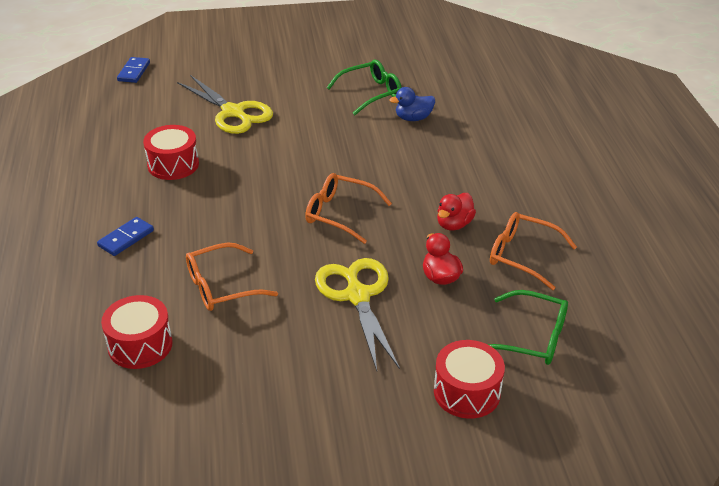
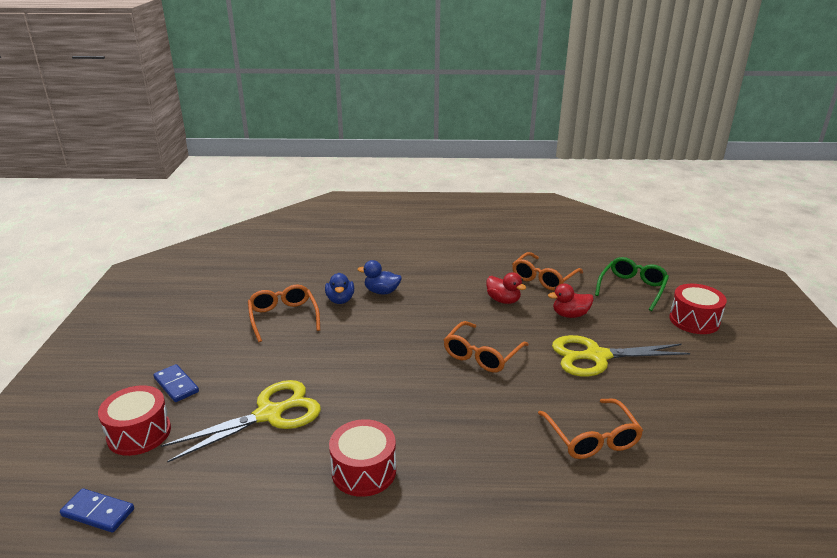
camera: 80 degrees left, 10 degrees down
blue domino [97,217,154,256] -> blue domino moved to [153,364,199,402]
red drum [101,295,172,369] -> red drum moved to [98,385,171,456]
green glasses [326,60,402,115] -> orange glasses [248,285,320,342]
none -> blue duck [357,260,402,294]

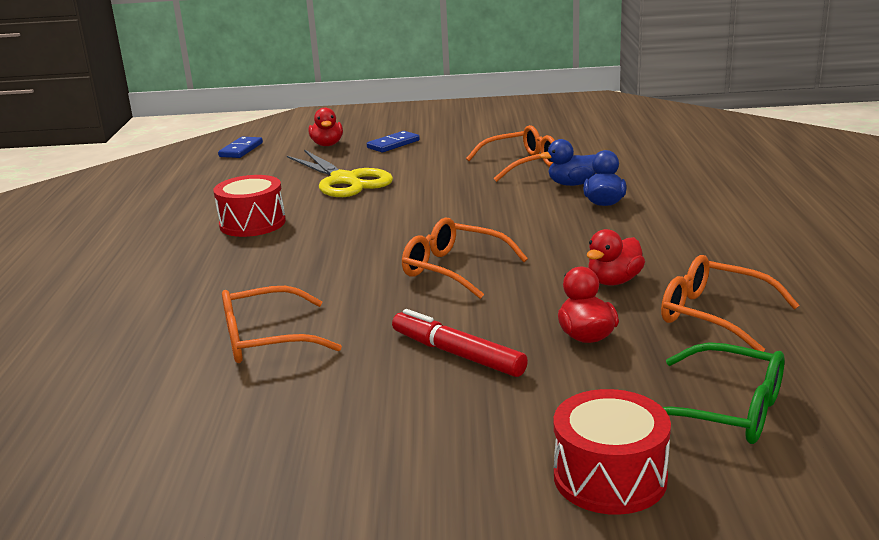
camera: 90 degrees right, 5 degrees down
red drum [98,385,171,456] -> red duck [309,107,343,146]
yellow scissors [552,335,690,377] -> red marker [392,309,528,377]

